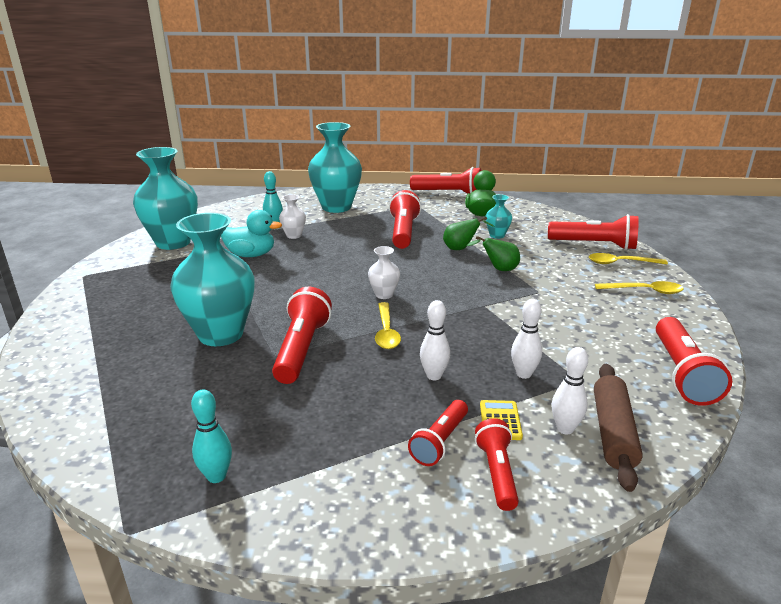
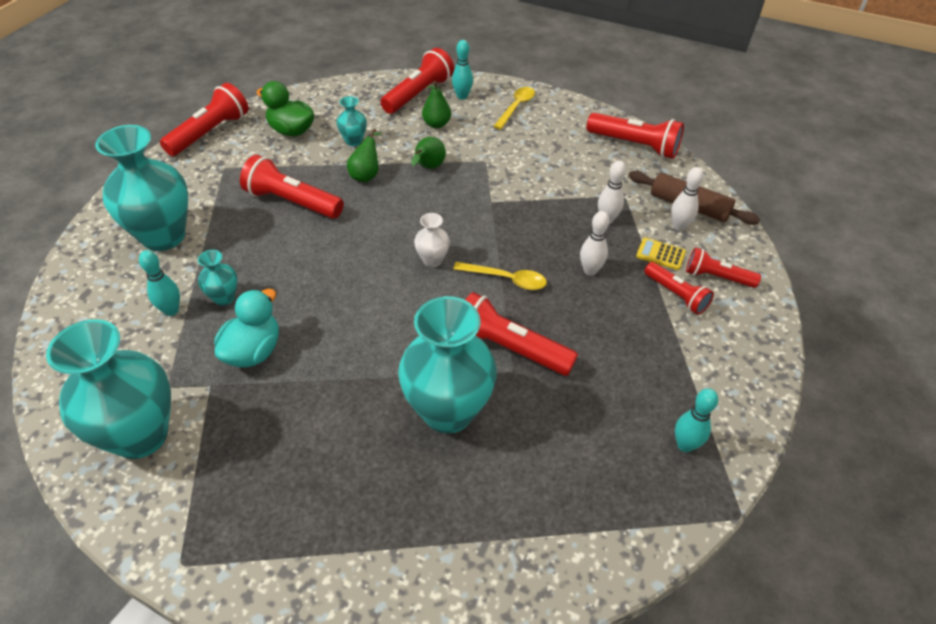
camera: 70 degrees left, 20 degrees up
white vase [279,194,306,239] -> turquoise vase [198,250,238,306]
yellow spoon [589,253,668,264] -> turquoise bowling pin [452,40,473,100]
none -> green pear [422,81,451,128]

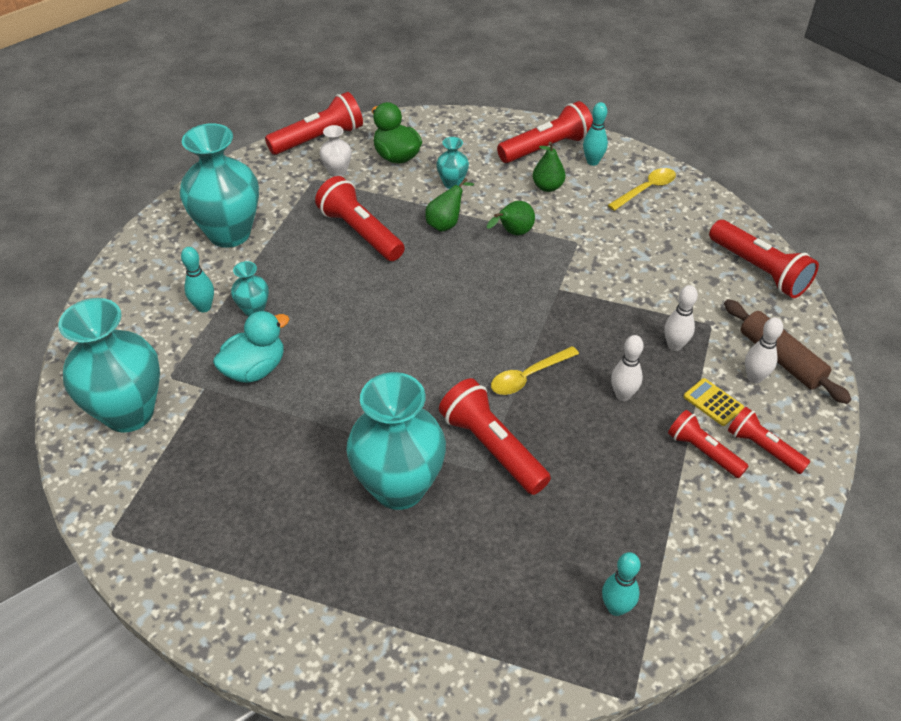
camera: 25 degrees right, 0 degrees up
white vase [414,213,450,267] -> white vase moved to [319,125,352,177]
yellow spoon [453,262,547,290] -> yellow spoon turned 105 degrees clockwise [491,346,579,395]
red flashlight [644,262,714,315] -> red flashlight turned 150 degrees clockwise [668,410,749,478]

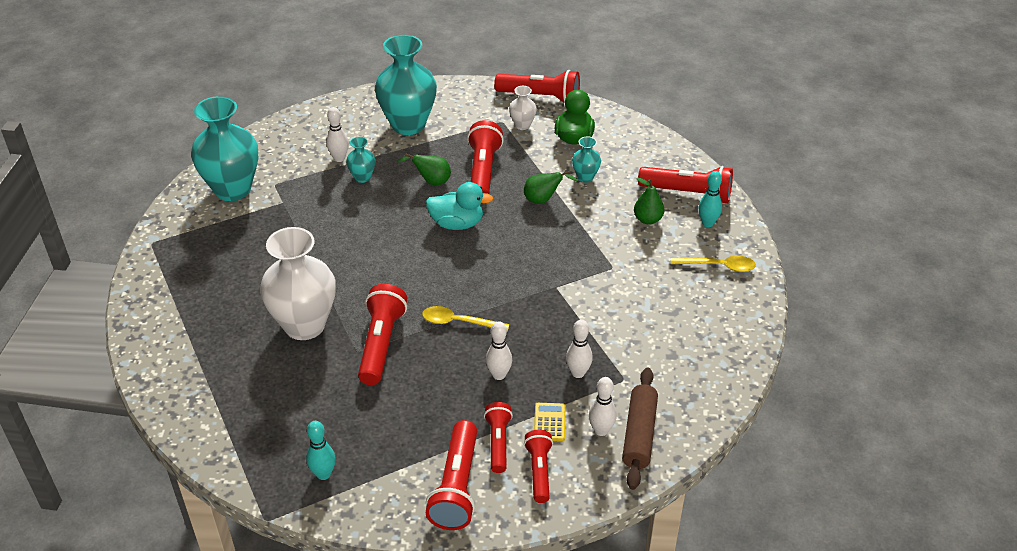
camera: 45 degrees right, 5 degrees down
turquoise bowling pin [181,247,214,313] -> white bowling pin [326,107,349,162]
turquoise duck [213,311,289,383] -> turquoise duck moved to [426,182,493,230]
turquoise vase [346,372,446,510] -> white vase [260,227,336,340]
green pear [487,201,535,235] -> green pear moved to [397,153,451,185]
red flashlight [709,220,819,298] -> red flashlight moved to [426,420,477,530]

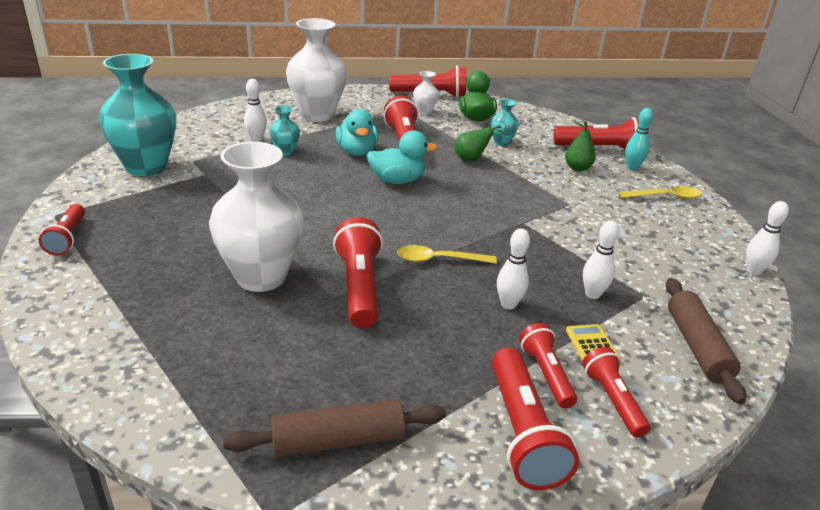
camera: 15 degrees left, 10 degrees down
turquoise bowling pin [306,421,336,480] -> brown rolling pin [223,399,446,457]
turquoise vase [375,35,437,135] -> white vase [286,18,347,122]
green pear [397,153,451,185] -> turquoise duck [335,109,378,156]
white bowling pin [589,377,617,436] -> white bowling pin moved to [746,201,789,275]
none -> red flashlight [39,204,85,255]

